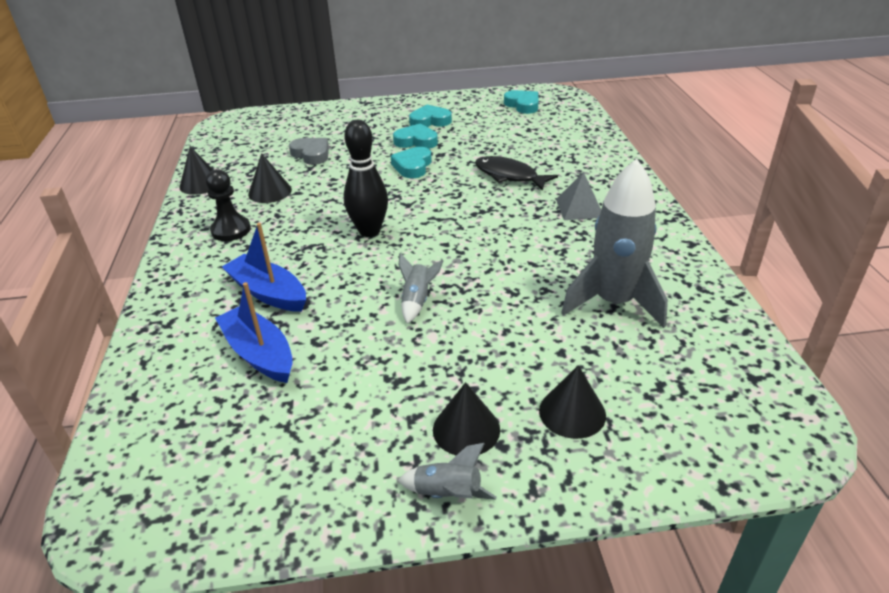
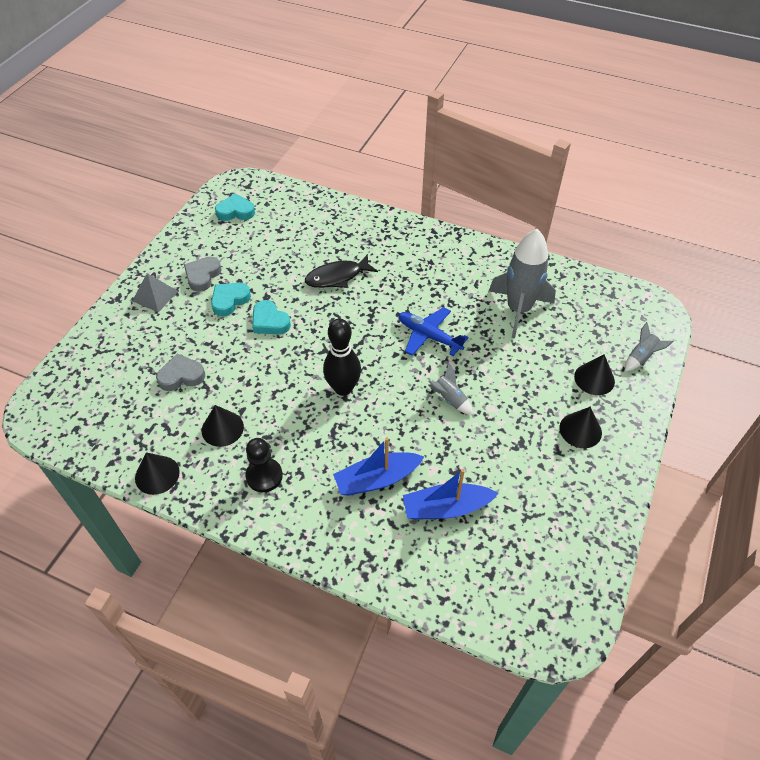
camera: 60 degrees left, 15 degrees up
grey rocket [398,443,497,499] -> grey rocket moved to [625,322,674,371]
turquoise heart [409,105,452,127] -> grey heart [184,257,221,292]
grey pyramid [556,172,601,220] -> grey pyramid moved to [133,273,178,312]
none -> blue plane [398,307,469,356]

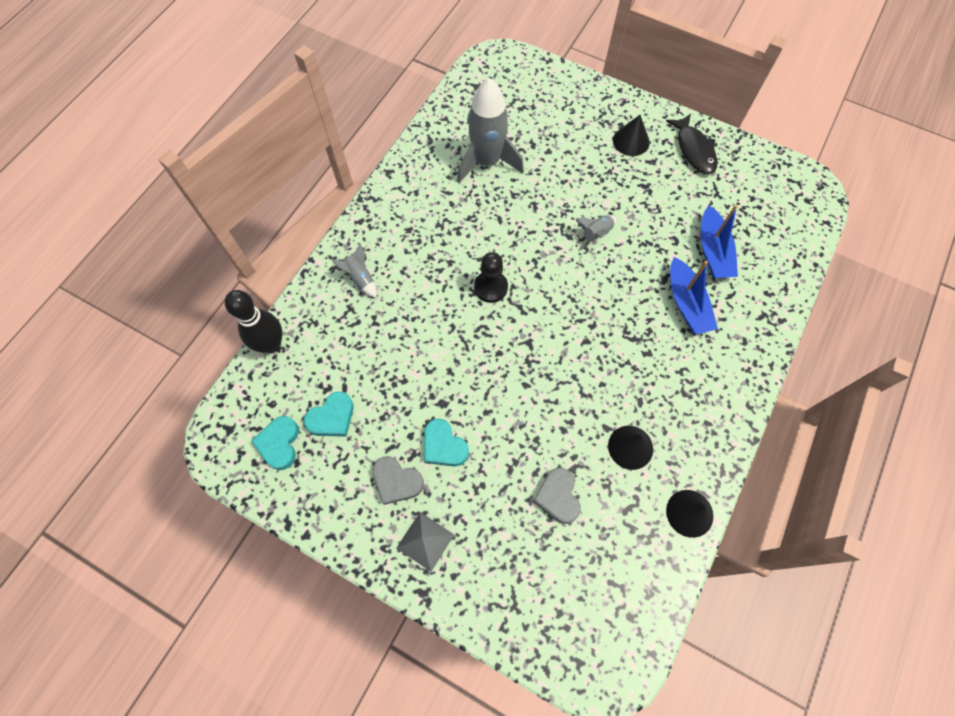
camera: 85 degrees left, 15 degrees up
black pawn [246,438,283,492] -> black pawn moved to [474,252,508,303]
turquoise heart [252,300,291,335] -> turquoise heart moved to [304,392,353,436]
black fish [305,254,378,288] -> black fish moved to [666,114,717,174]
black bowling pin [323,319,361,396] -> black bowling pin moved to [225,290,283,353]
blue plane [398,307,469,356] -> none
black cone [574,354,615,395] -> none
grey rocket [625,322,674,371] -> grey rocket moved to [332,243,377,298]

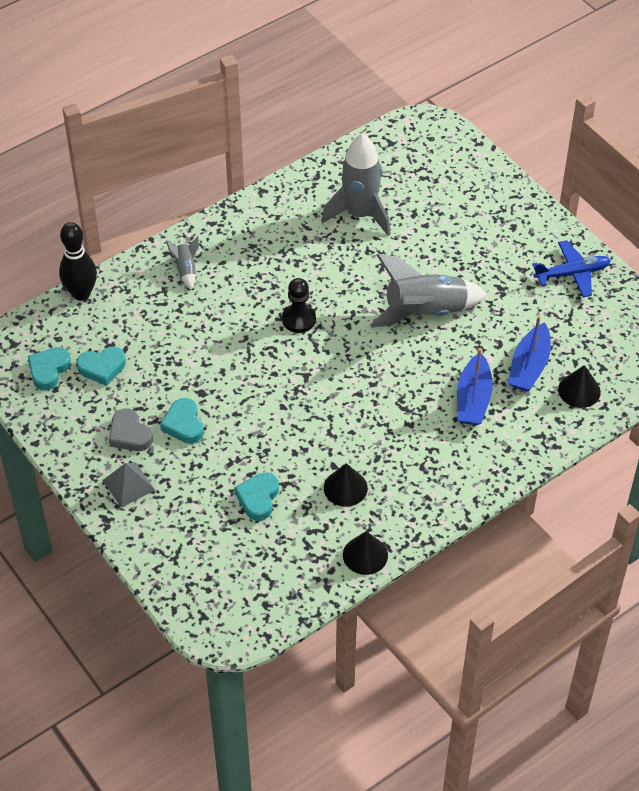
camera: 25 degrees right, 15 degrees down
grey heart [533,468,581,524] -> turquoise heart [234,472,279,521]
grey rocket [576,215,617,250] -> grey rocket [370,254,487,328], size x2.21
black cone [613,115,650,156] -> black cone moved to [558,365,601,408]
black fish [666,114,717,174] -> blue plane [532,240,611,297]

